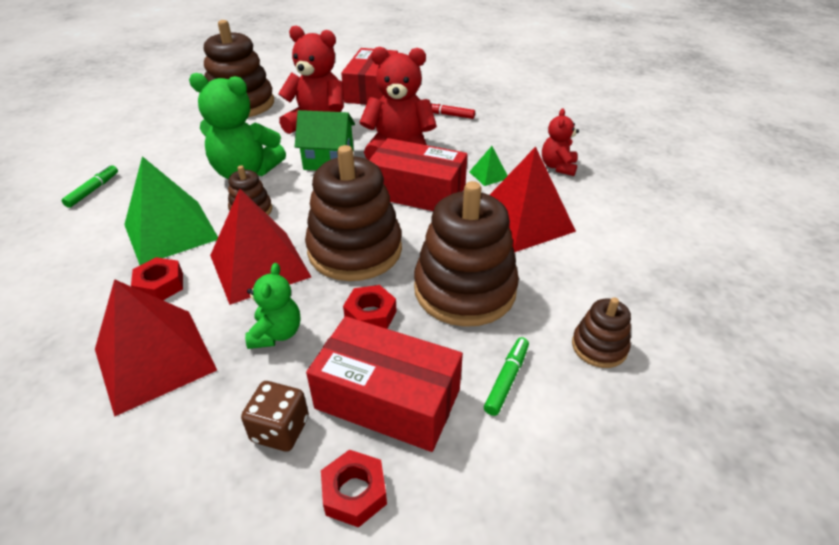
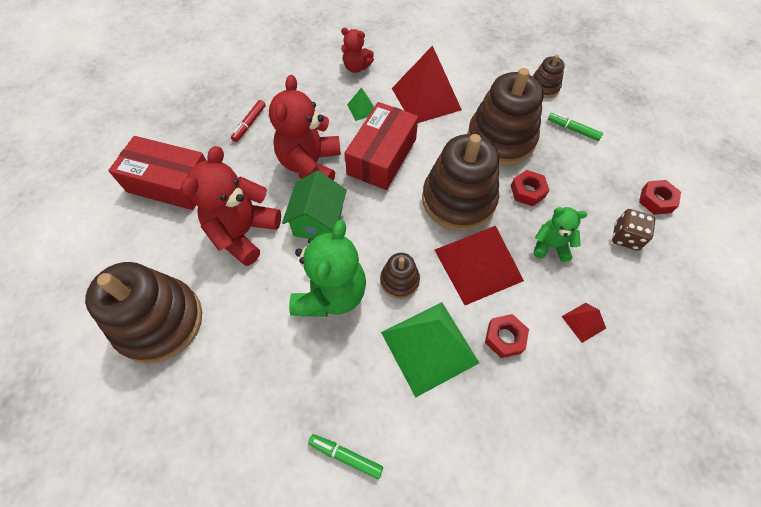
camera: 85 degrees left, 20 degrees up
red pyramid [95,279,217,417] -> red pyramid [561,303,606,343], size x0.44
red box [306,316,463,452] -> none

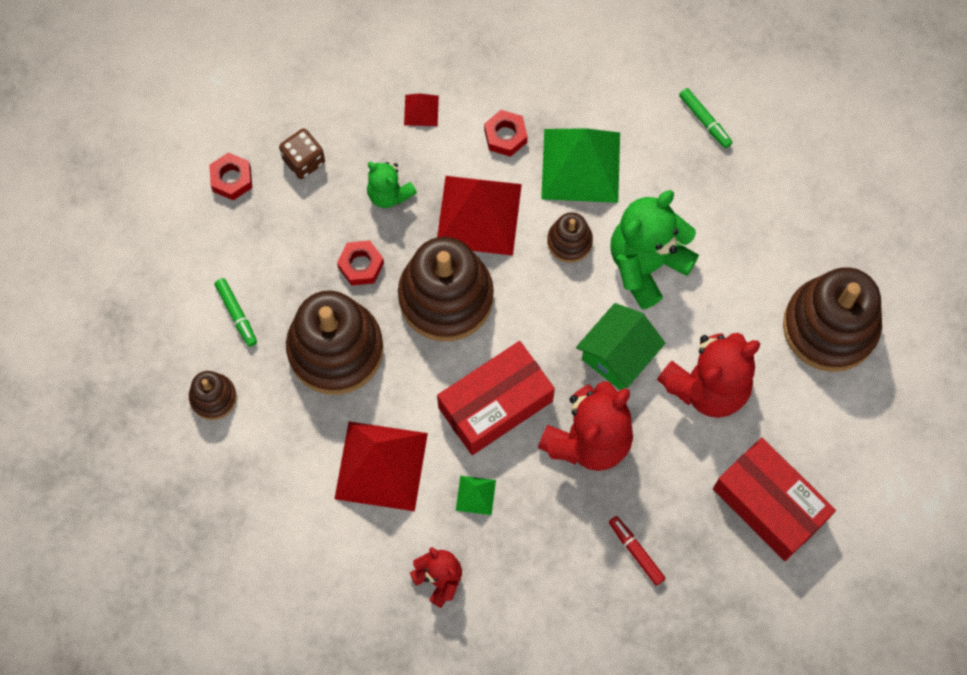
camera: 150 degrees left, 10 degrees up
red marker [231,100,266,142] -> red marker turned 90 degrees counterclockwise [609,516,666,586]

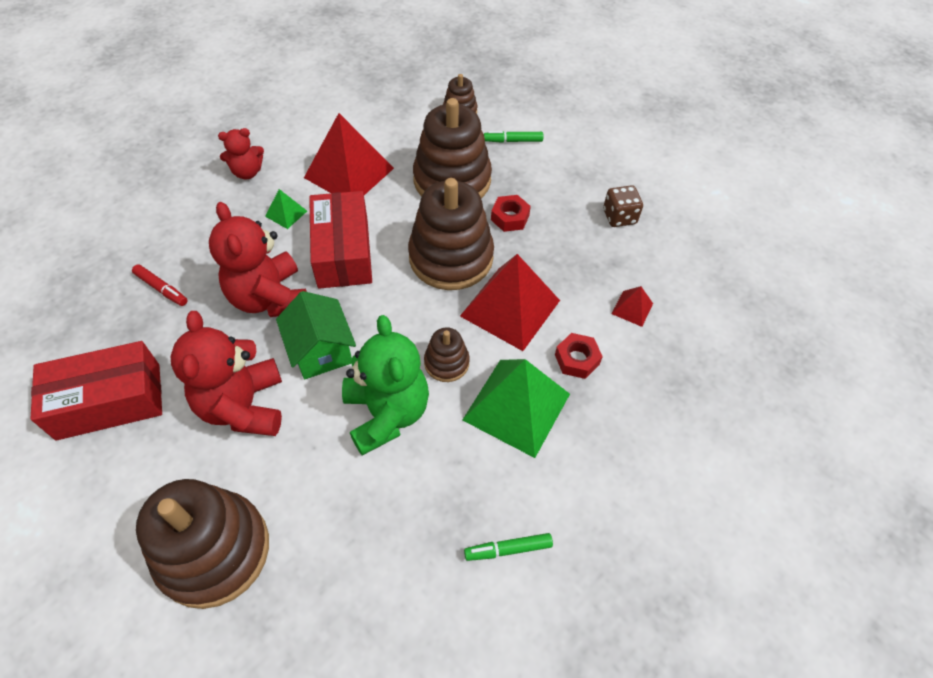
camera: 115 degrees right, 15 degrees down
red nut [209,152,252,200] -> none
green teddy bear [367,162,417,208] -> none
red marker [609,516,666,586] -> red marker turned 45 degrees clockwise [132,264,188,306]

